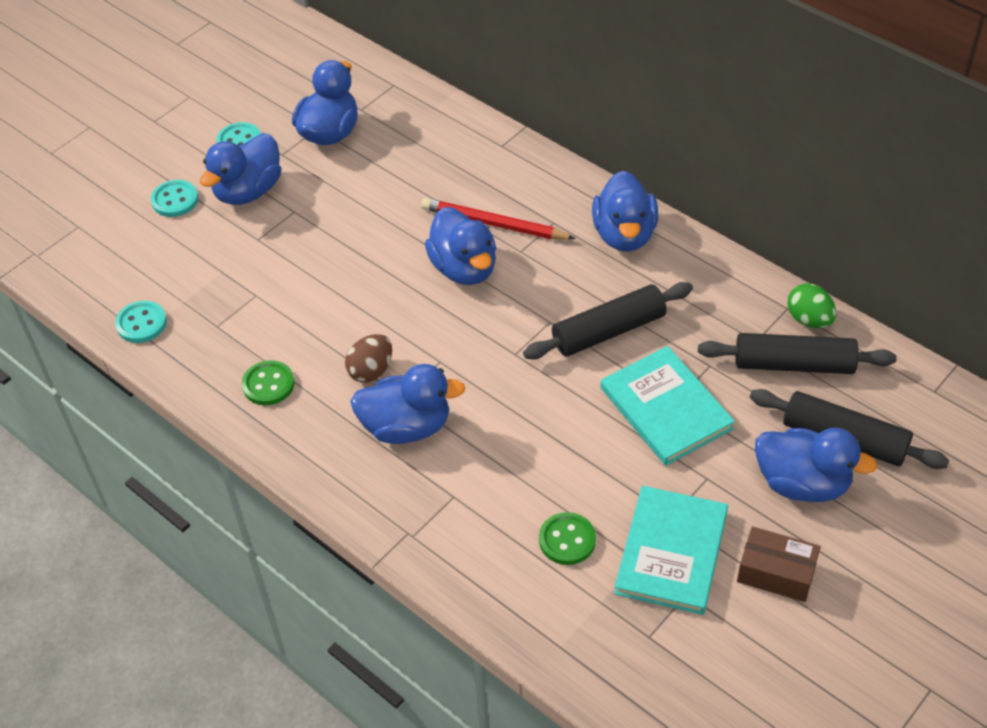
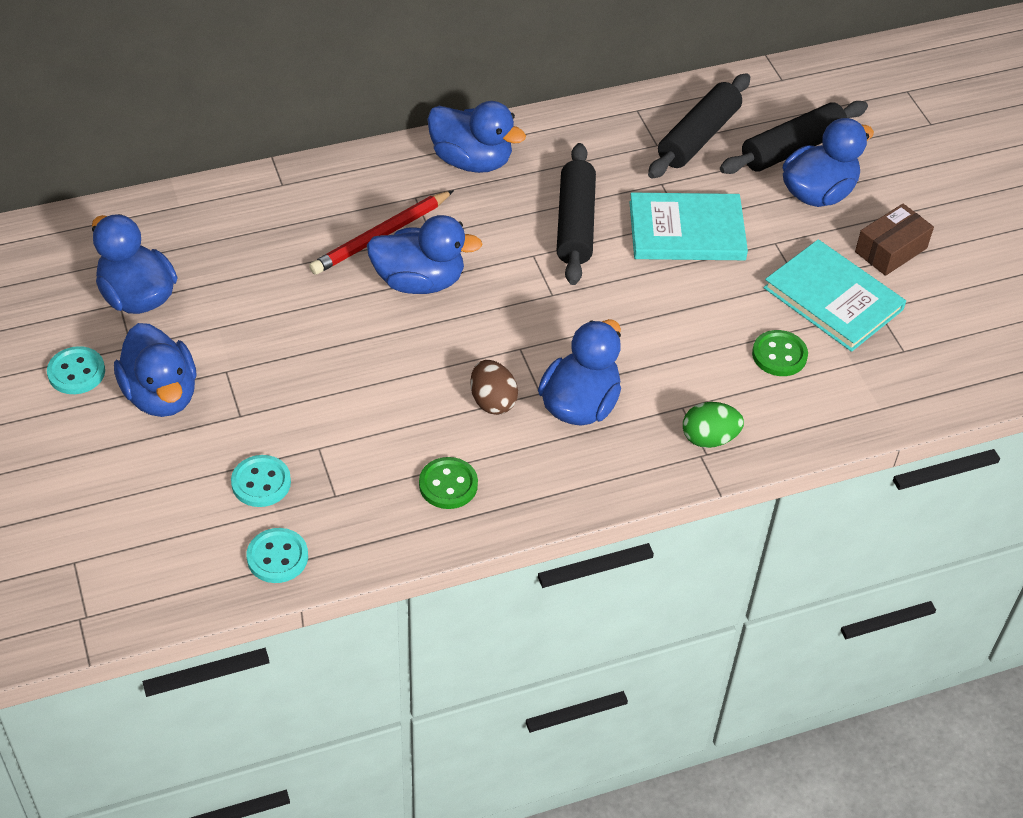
camera: 65 degrees left, 0 degrees up
turquoise button [151,180,198,217] -> turquoise button moved to [231,455,291,507]
green egg [787,283,836,328] -> green egg moved to [683,402,744,448]

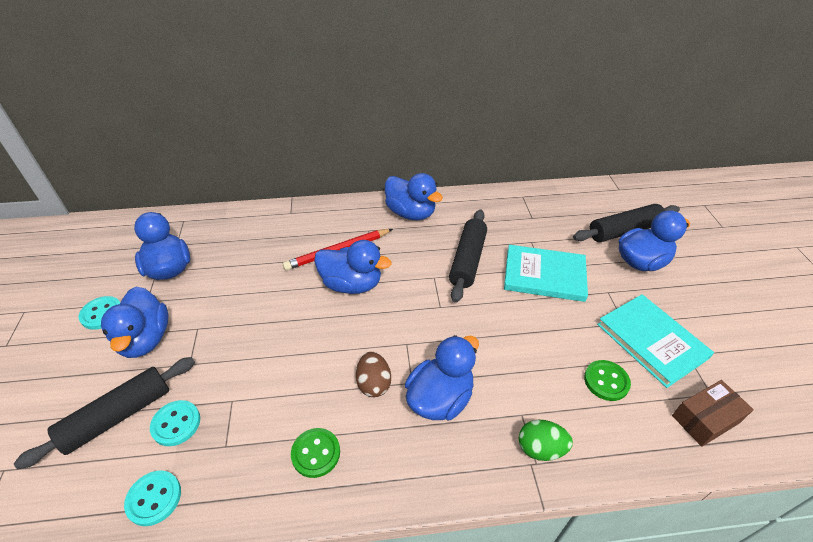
camera: 15 degrees right, 5 degrees down
black rolling pin [648,73,750,179] -> black rolling pin moved to [14,357,195,469]
brown box [855,204,934,276] -> brown box moved to [672,380,754,447]

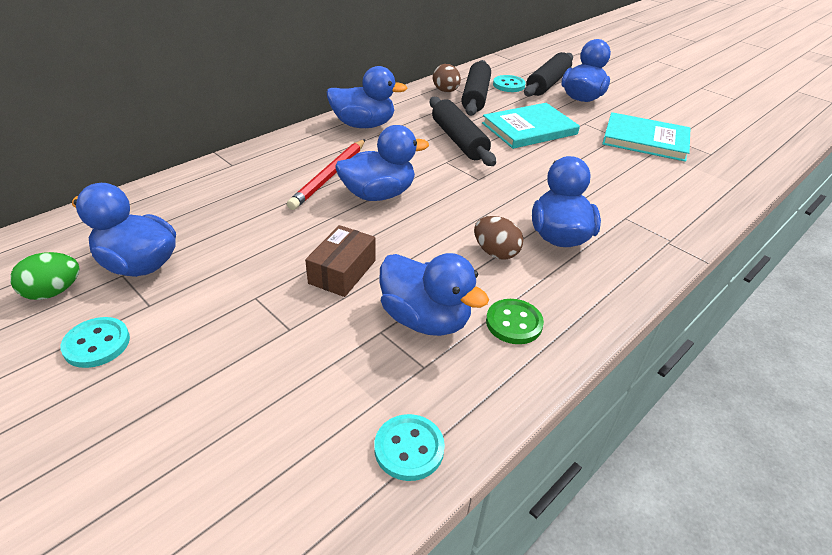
camera: 40 degrees left, 5 degrees down
black rolling pin [14,357,195,469] -> black rolling pin moved to [461,60,491,116]
blue duck [101,287,168,358] -> blue duck moved to [379,253,489,336]
turquoise button [150,400,200,446] -> turquoise button moved to [493,75,526,92]
green egg [519,420,573,461] -> green egg moved to [10,252,79,300]
green button [584,360,631,401] -> none
brown box [672,380,754,447] -> brown box moved to [305,225,375,297]
none -> brown egg [433,64,461,92]

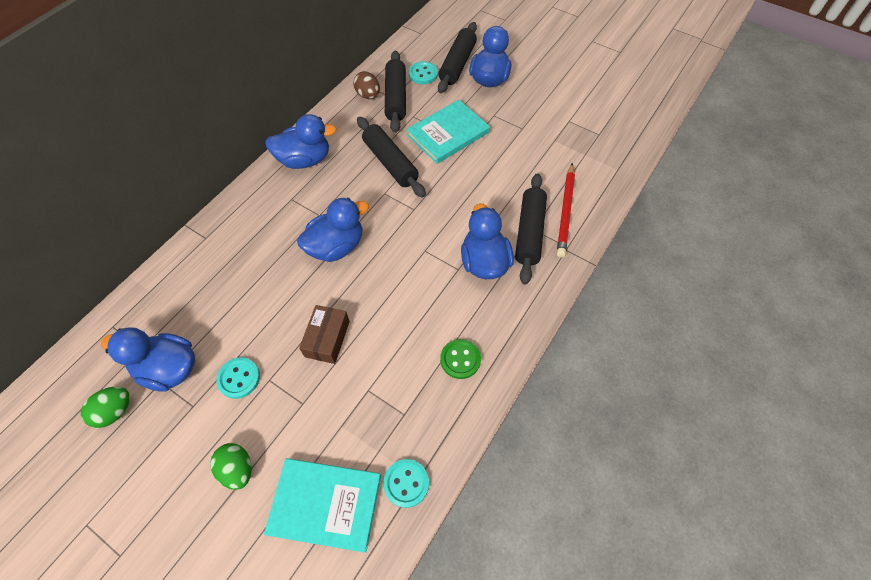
camera: 10 degrees left, 20 degrees up
turquoise button [60,317,130,368] -> turquoise button moved to [216,357,260,399]
red pencil [287,139,366,210] -> red pencil moved to [557,163,575,257]
blue duck [379,253,489,336] -> none
brown egg [474,216,524,260] -> none
turquoise book [602,112,690,162] -> turquoise book moved to [264,458,381,553]
none -> green egg [210,443,252,490]
none -> black rolling pin [515,173,547,285]

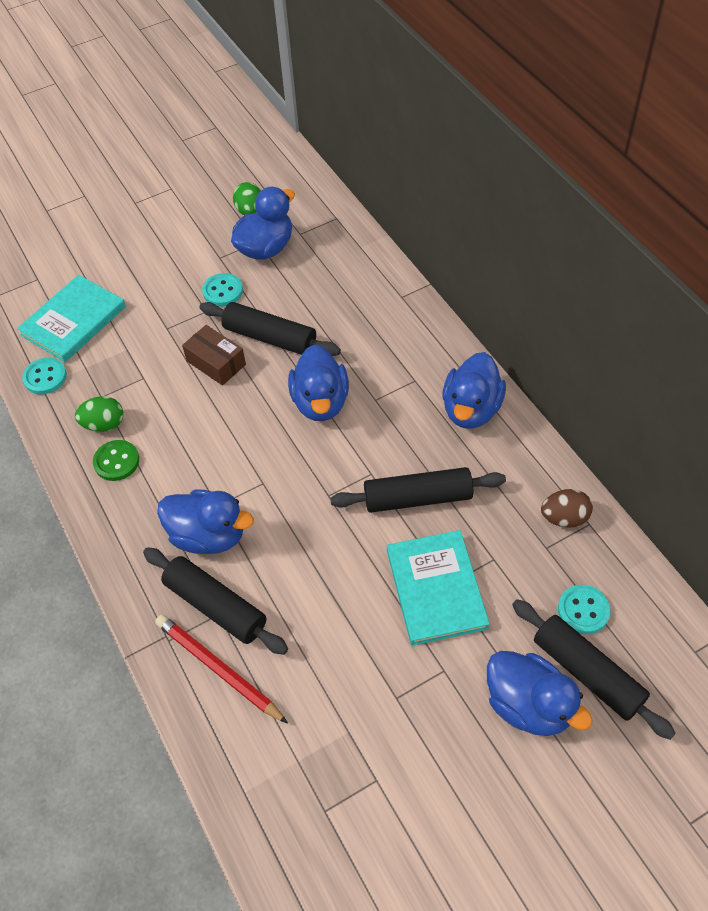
camera: 120 degrees right, 5 degrees down
green egg [210,443,252,490] -> green egg moved to [75,396,123,432]
black rolling pin [385,51,406,133] -> black rolling pin moved to [199,302,341,356]

